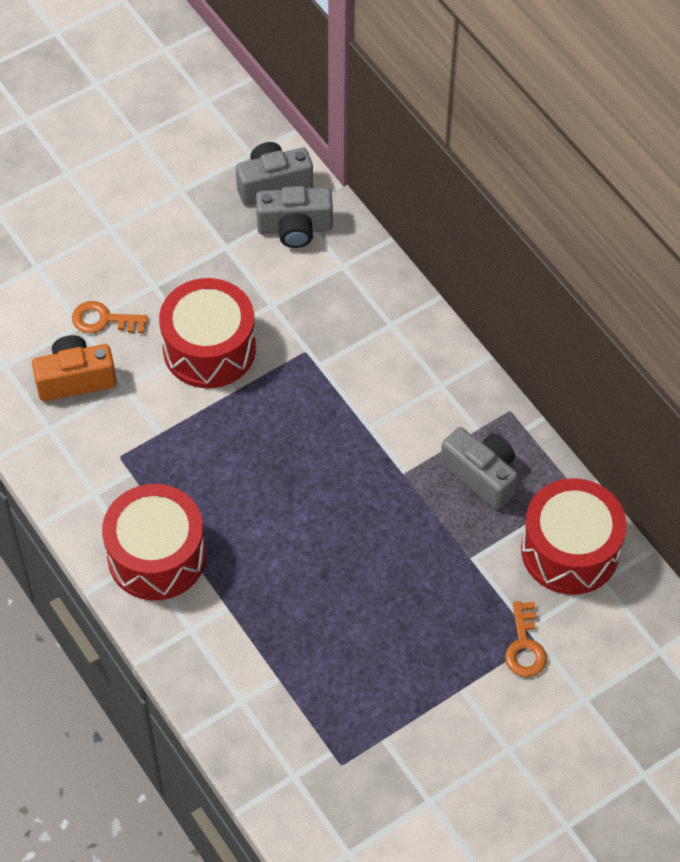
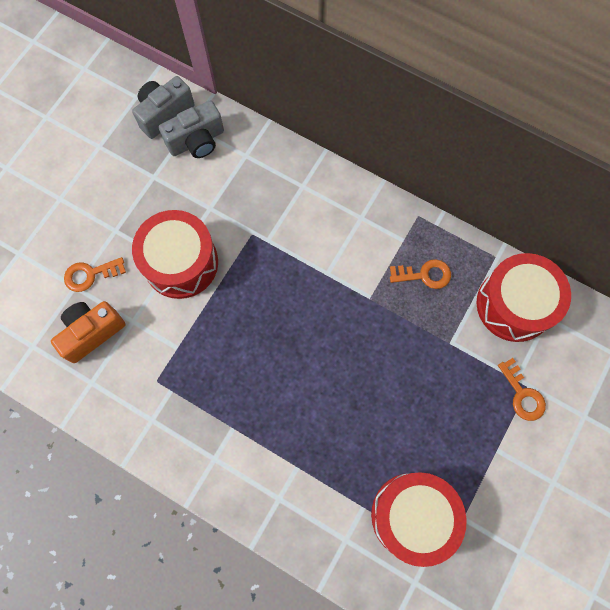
camera: 25 degrees left, 15 degrees up
red drum [102,484,206,600] -> red drum moved to [371,472,467,567]
grey camera [440,427,518,510] -> orange key [390,259,451,289]

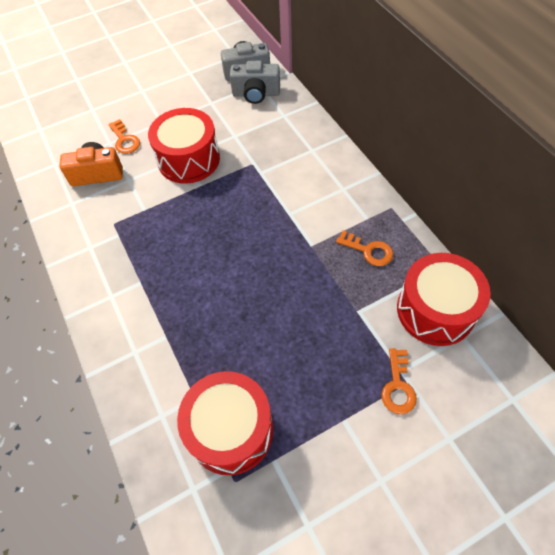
camera: 35 degrees right, 15 degrees down
orange key [64,257,126,292] -> orange key turned 135 degrees counterclockwise [108,119,140,154]

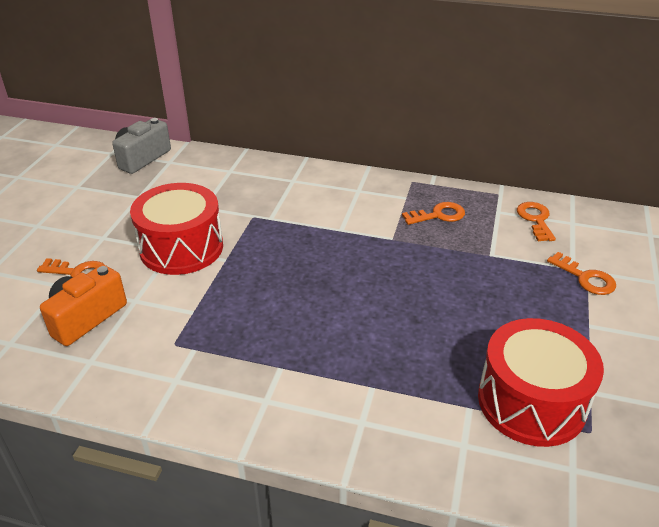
camera: 50 degrees left, 20 degrees down
grey camera [230,61,280,104] -> none
red drum [397,253,491,346] -> orange key [517,202,556,241]

